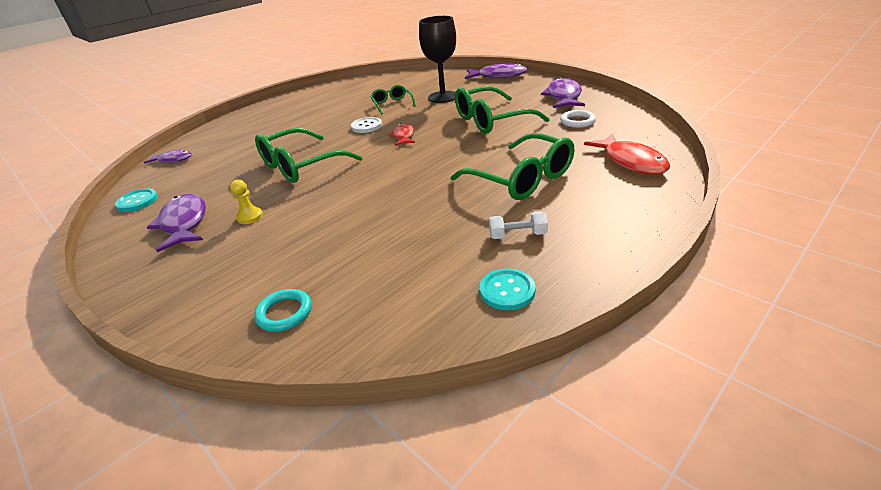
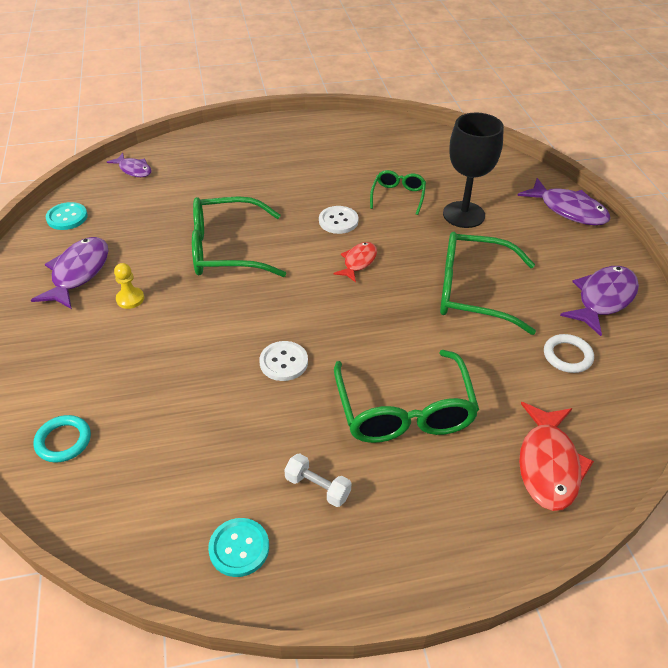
camera: 30 degrees right, 10 degrees up
none -> white button [259,341,308,381]

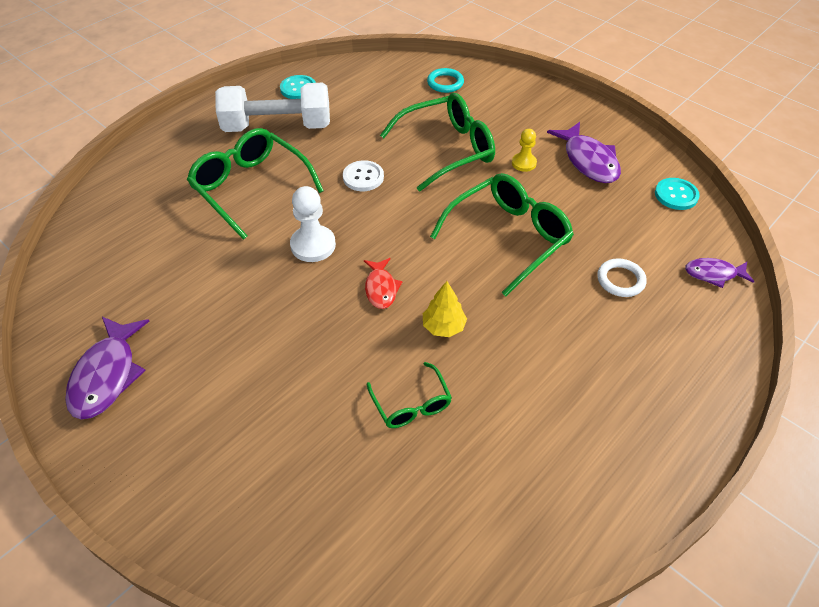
camera: 145 degrees right, 5 degrees up
white dumbbell [284,453,351,507] -> white dumbbell [215,83,330,132], size x2.39
white button [319,206,359,234] -> yellow tree [423,281,467,337]
green glasses [440,232,536,335] -> green glasses moved to [380,93,495,192]
black goblet [443,113,504,228] -> none
purple fish [517,178,611,225] -> none
red fish [519,402,594,511] -> none
white ring [544,334,594,373] -> white ring moved to [597,258,647,297]
none -> white pawn [290,186,336,262]

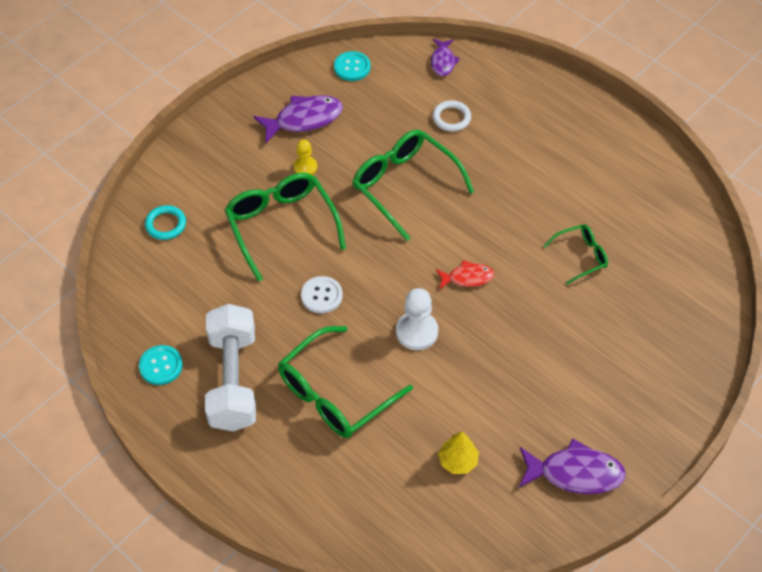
camera: 90 degrees left, 5 degrees up
yellow tree [423,281,467,337] -> yellow tree moved to [438,431,479,474]

